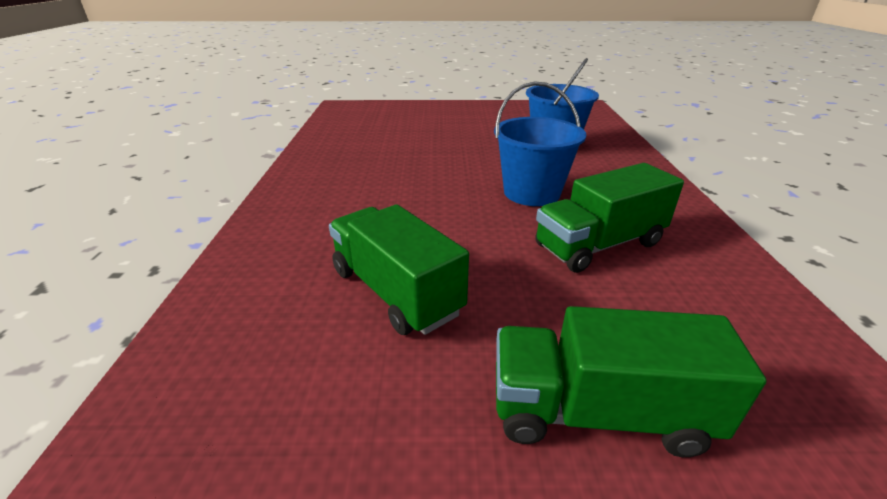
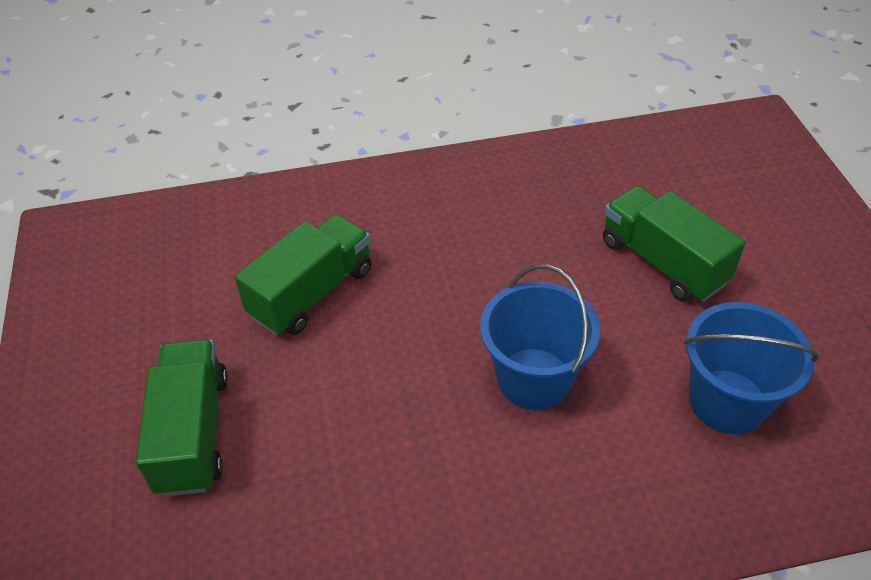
camera: 80 degrees right, 15 degrees up
green truck [535,163,684,273] -> green truck moved to [603,186,745,302]

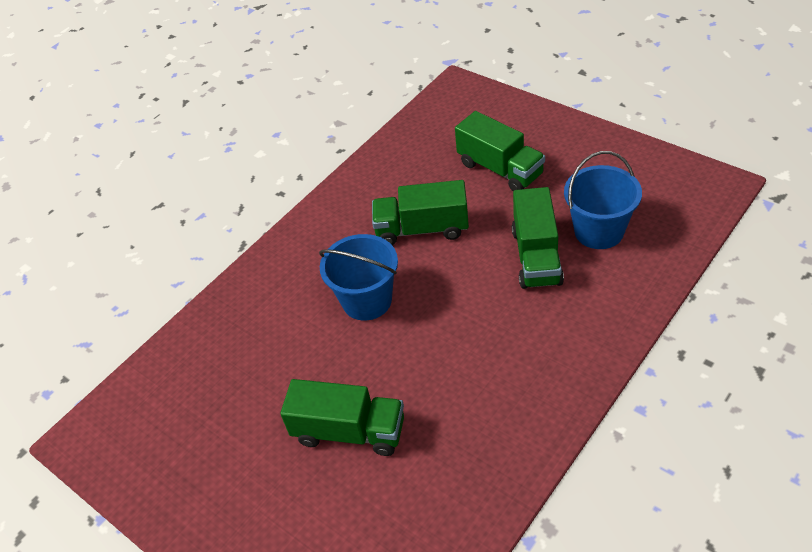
camera: 145 degrees right, 0 degrees up
blue bucket [684,302,819,434] -> blue bucket moved to [564,151,642,249]
none -> green truck [372,180,469,245]

